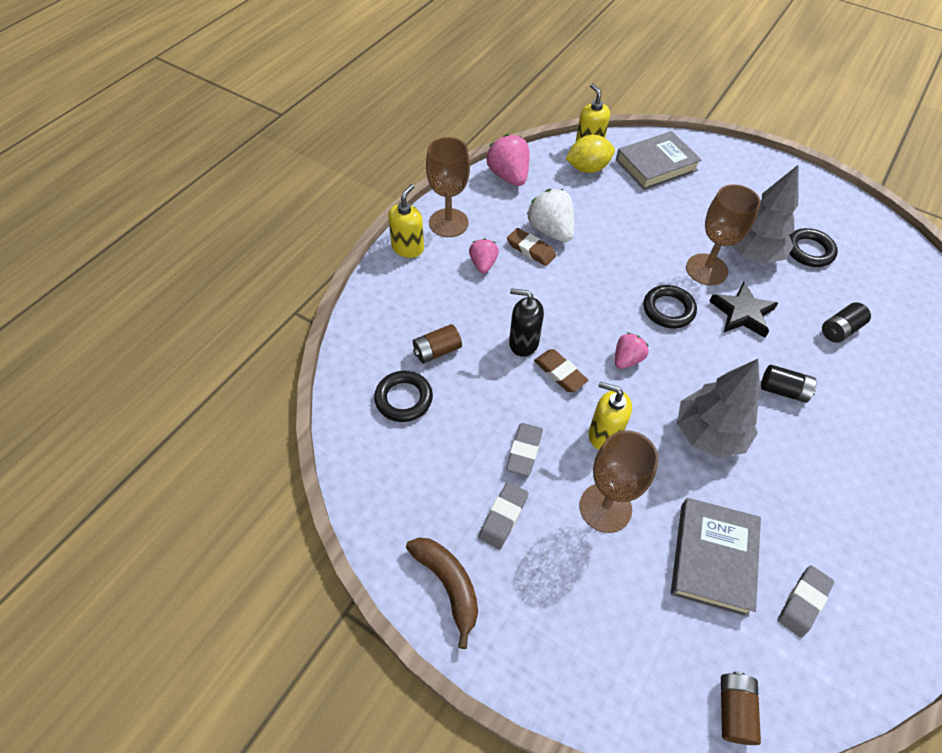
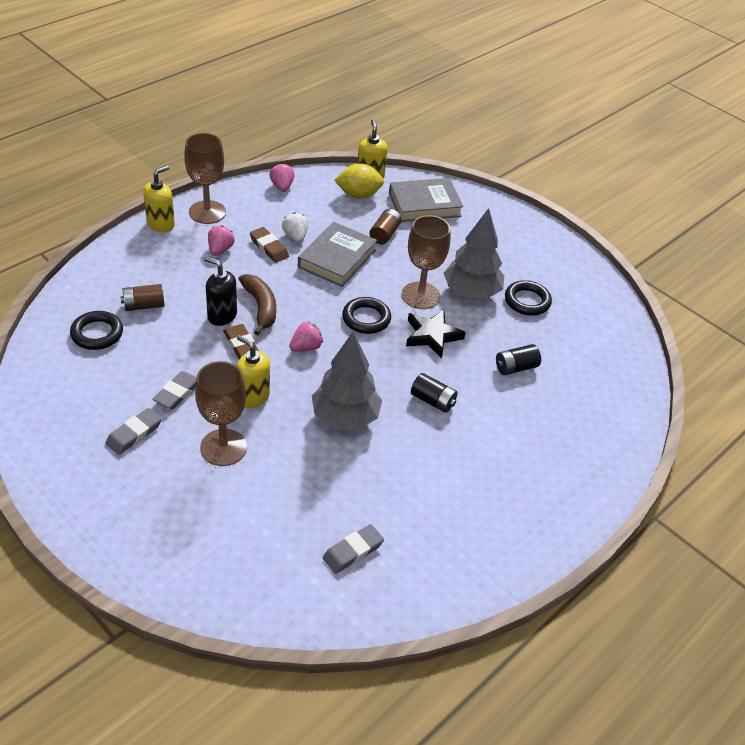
camera: 10 degrees right, 10 degrees down
brown banana [406,538,478,649] -> brown banana moved to [239,274,276,335]
pink strawberry [487,134,529,186] -> pink strawberry [269,163,295,192], size x0.61
white strawberry [527,189,574,242] -> white strawberry [282,212,308,243], size x0.61
grey book [671,498,761,617] -> grey book moved to [298,222,377,287]
brown battery [721,672,761,745] -> brown battery moved to [369,209,401,245]

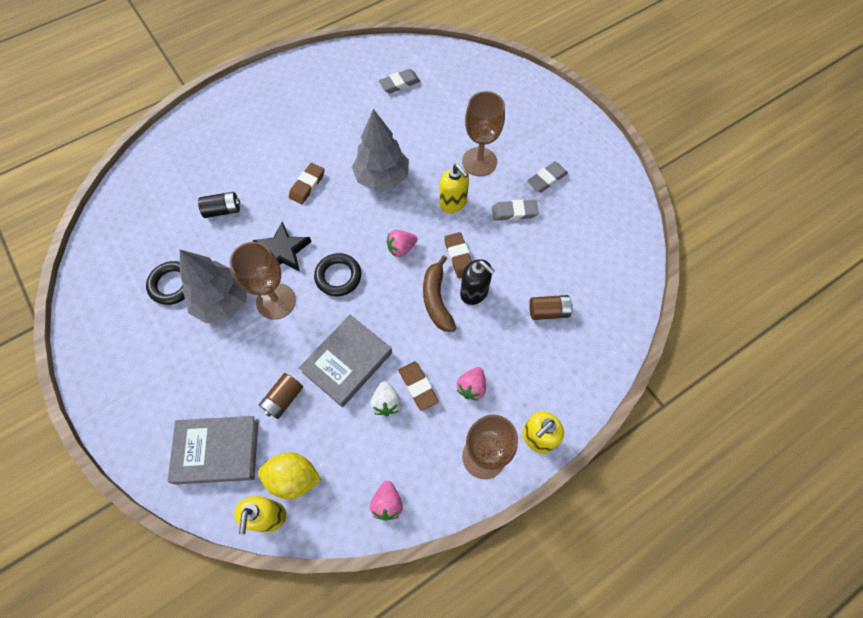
camera: 165 degrees left, 20 degrees up
black ring [70,311,123,350] -> none
grey eraser [153,371,197,409] -> grey eraser turned 45 degrees clockwise [492,200,539,221]
black battery [411,373,458,413] -> brown eraser [289,163,325,204]

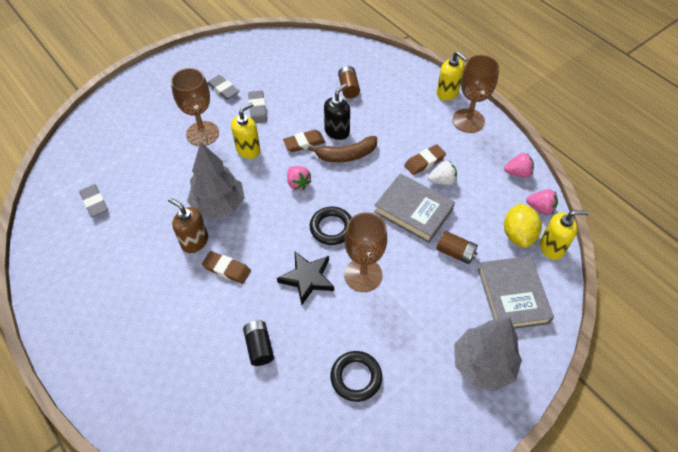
camera: 95 degrees left, 10 degrees down
grey tree [180,250,247,323] -> grey tree moved to [454,317,522,391]
pink strawberry [457,367,486,401] -> pink strawberry moved to [526,189,558,215]
none -> brown soap dispenser [168,198,208,253]

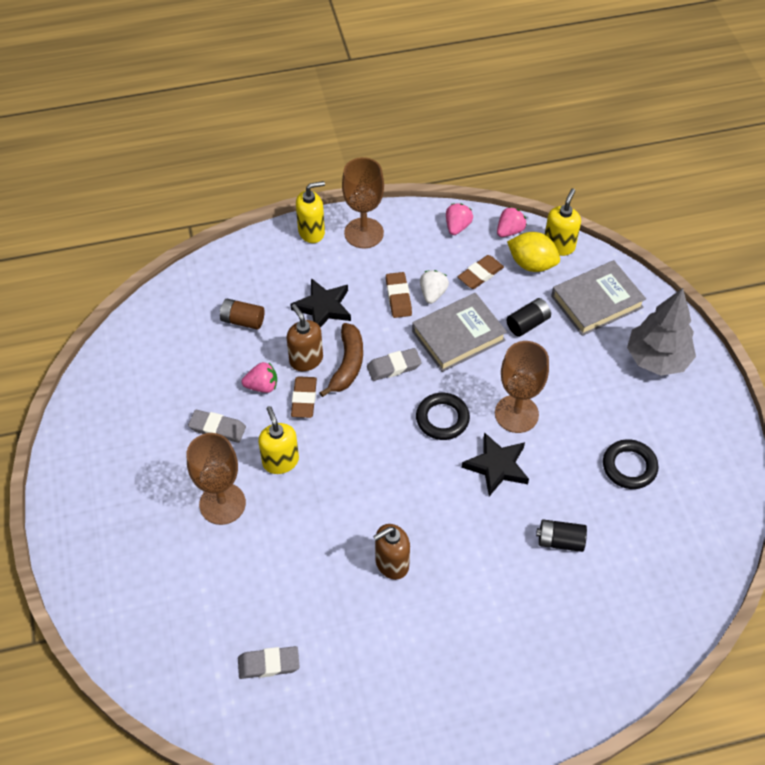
camera: 65 degrees left, 0 degrees up
grey tree [187,142,245,219] -> none
brown eraser [202,251,251,284] -> brown eraser moved to [457,255,504,289]
grey eraser [207,75,239,100] -> grey eraser moved to [367,348,422,381]
pink strawberry [287,166,311,190] -> pink strawberry moved to [242,362,277,393]
black soap dispenser [324,83,350,140] -> brown soap dispenser [286,304,323,371]
brown battery [437,231,478,264] -> black battery [507,298,551,337]
grey book [478,256,554,329] -> grey book turned 45 degrees counterclockwise [551,260,646,336]
none -> black star [290,278,351,328]

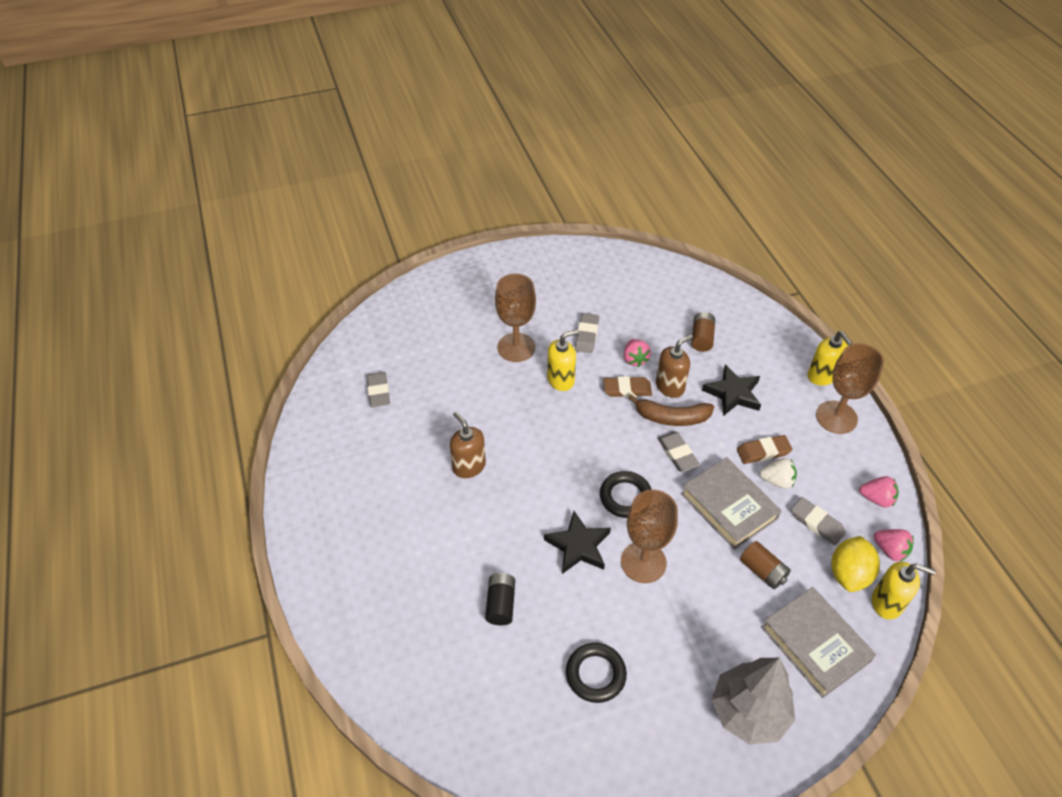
camera: 85 degrees right, 5 degrees down
brown eraser [457,255,504,289] -> grey eraser [791,497,846,545]
black battery [507,298,551,337] -> brown battery [740,541,791,589]

